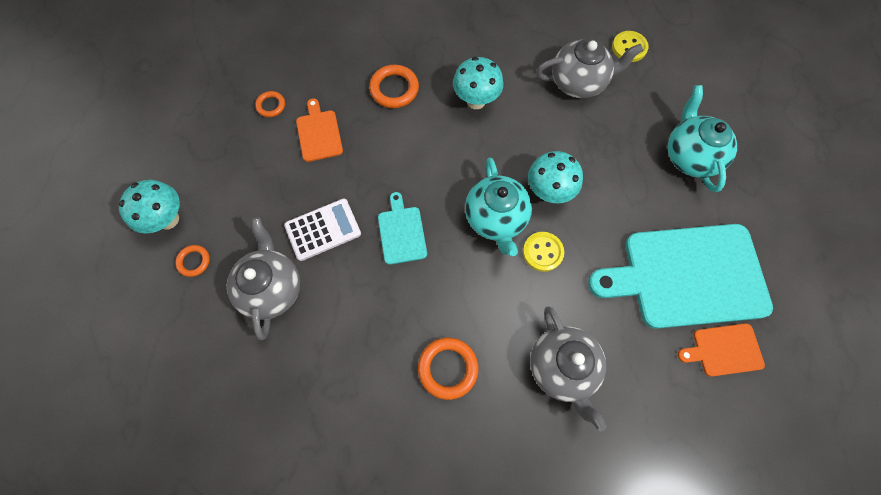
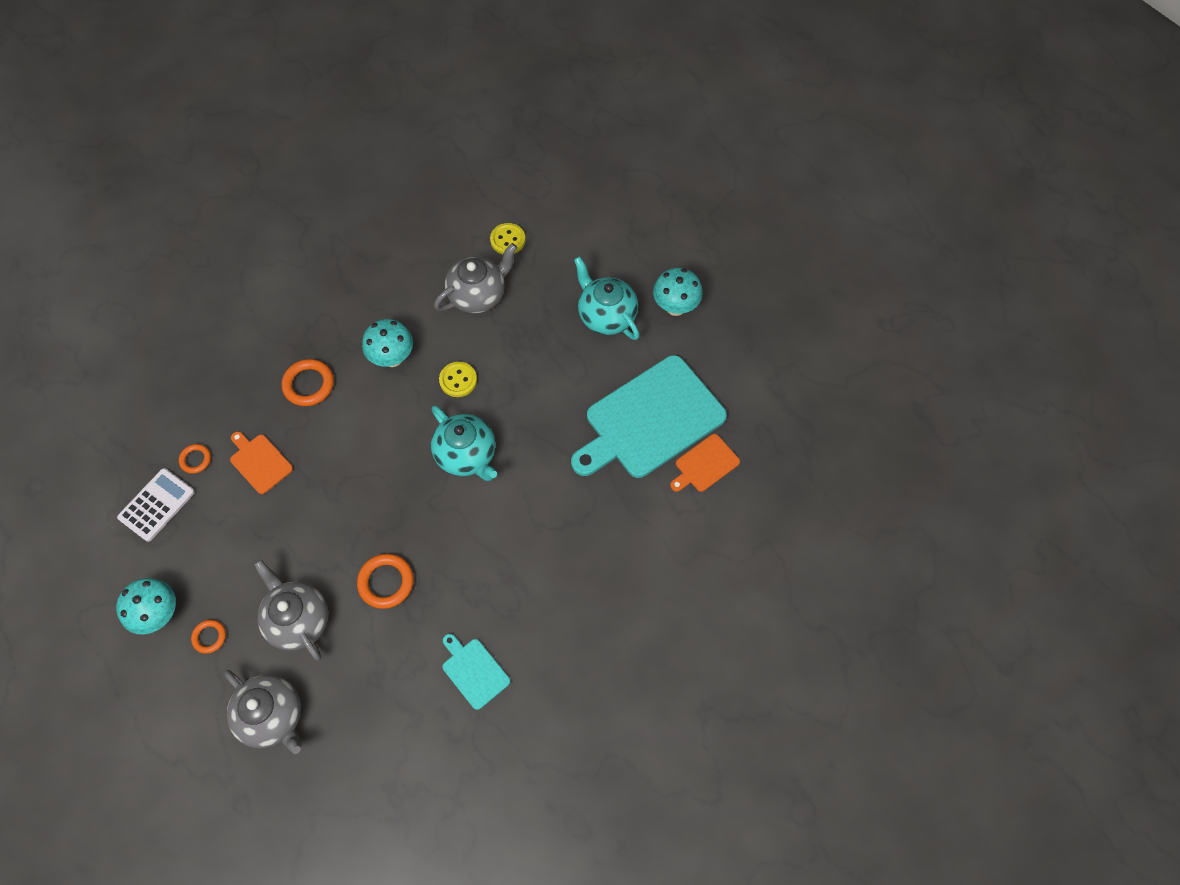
camera: 30 degrees left, 5 degrees down
white calculator [284,198,361,261] -> white calculator moved to [117,468,195,542]
turquoise cutting board [378,192,427,265] -> turquoise cutting board moved to [442,634,510,710]
orange ring [418,338,478,400] -> orange ring moved to [357,554,414,609]
yellow button [523,232,564,272] -> yellow button moved to [439,362,477,397]
turquoise mushroom [528,151,583,203] -> turquoise mushroom moved to [653,268,703,316]
grey teapot [530,306,607,431] -> grey teapot moved to [224,670,302,754]

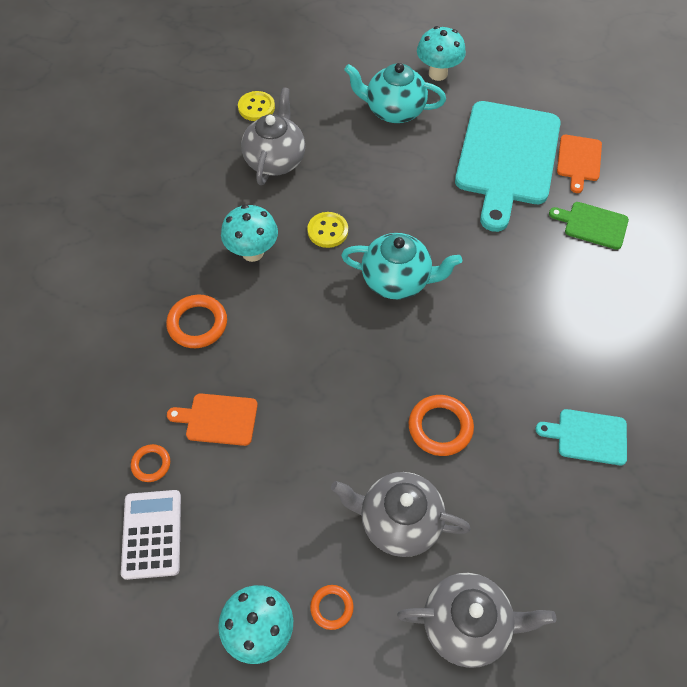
camera: 40 degrees left, 5 degrees down
none -> green cutting board [549,202,629,250]

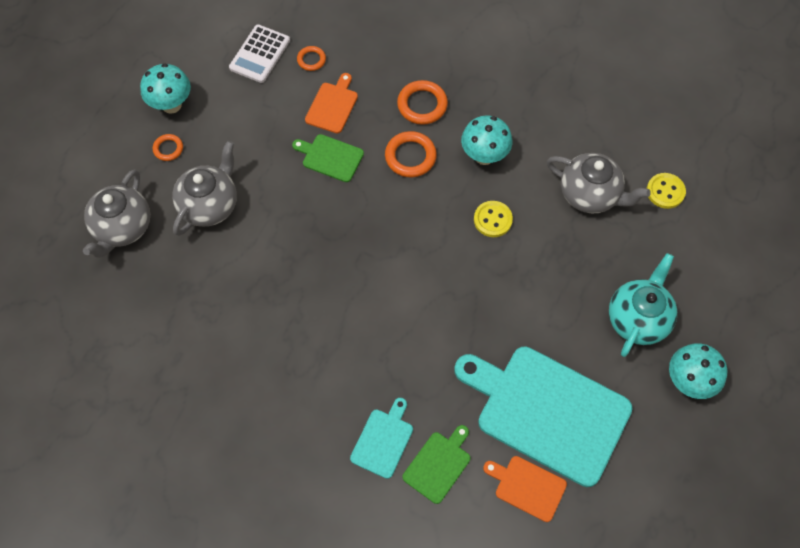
camera: 105 degrees right, 5 degrees up
white calculator [121,490,181,580] -> white calculator turned 105 degrees clockwise [229,24,290,83]
turquoise teapot [341,233,462,299] -> none
orange ring [409,395,474,456] -> orange ring moved to [385,131,437,177]
turquoise cutting board [535,409,627,465] -> turquoise cutting board moved to [350,398,413,479]
none -> green cutting board [292,134,364,182]

